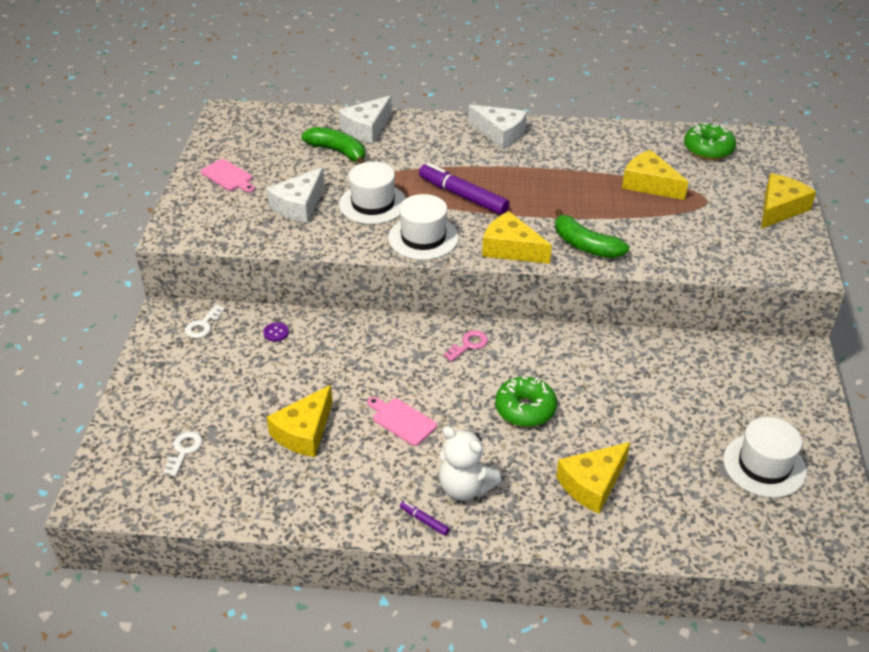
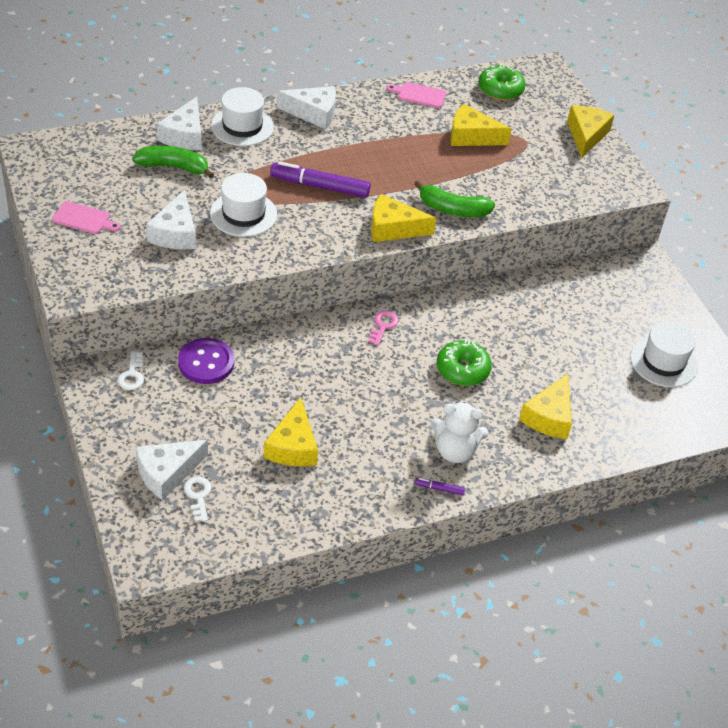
camera: 30 degrees left, 5 degrees up
purple button [264,322,289,342] -> purple button [178,338,234,384], size x2.28
pink cutting board [367,397,437,446] -> pink cutting board moved to [386,82,446,108]
white hat [388,194,459,260] -> white hat moved to [211,87,274,146]
none -> white cheese [136,440,208,500]

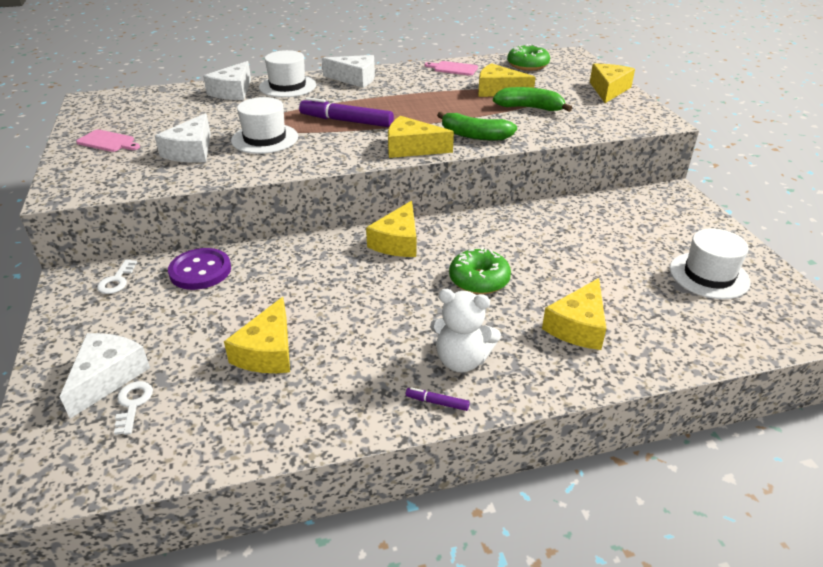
camera: 10 degrees right, 10 degrees down
green banana [132,146,214,179] -> green banana moved to [493,87,572,112]
white cheese [136,440,208,500] -> white cheese turned 135 degrees clockwise [60,333,150,419]
pink key [368,311,398,346] -> yellow cheese [366,201,416,257]

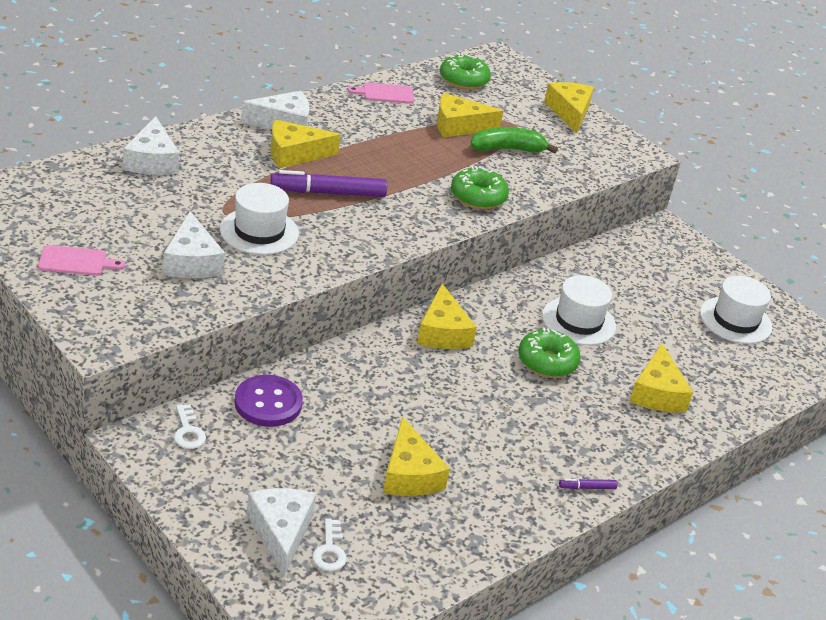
camera: 30 degrees left, 0 degrees up
white key [114,381,153,435] -> white key turned 150 degrees counterclockwise [312,518,347,571]
white hat [259,50,316,97] -> white hat moved to [542,275,616,345]
yellow cheese [388,116,454,158] -> yellow cheese moved to [270,120,341,168]
white teddy bear [430,289,501,372] -> none
green banana [437,112,517,140] -> green donut [451,166,509,209]

